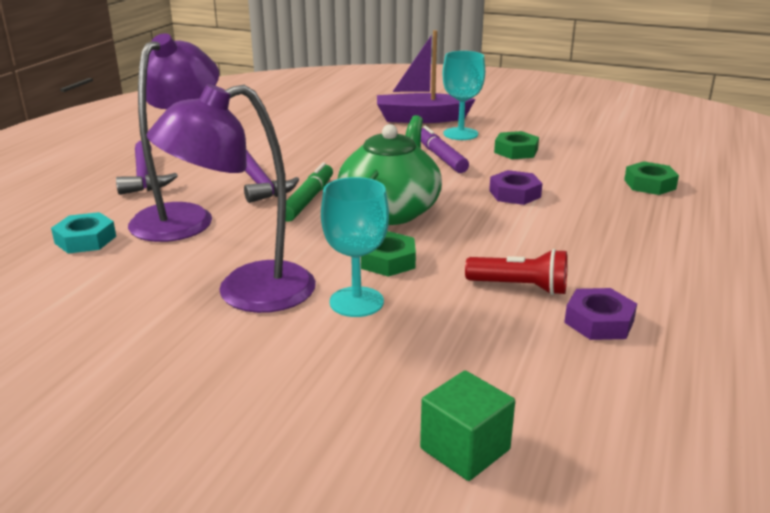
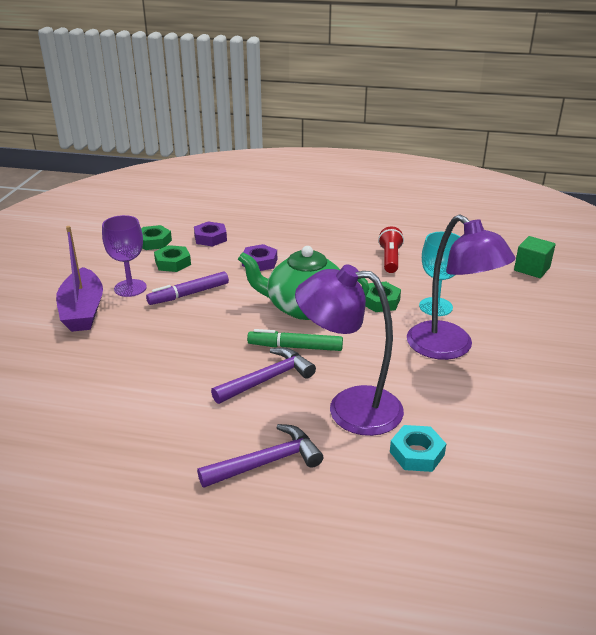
camera: 100 degrees left, 5 degrees up
turquoise goblet [442,51,485,140] -> purple goblet [102,215,147,297]
purple nut [564,288,637,340] -> purple nut moved to [194,221,227,247]
green nut [624,161,679,195] -> green nut moved to [141,225,172,250]

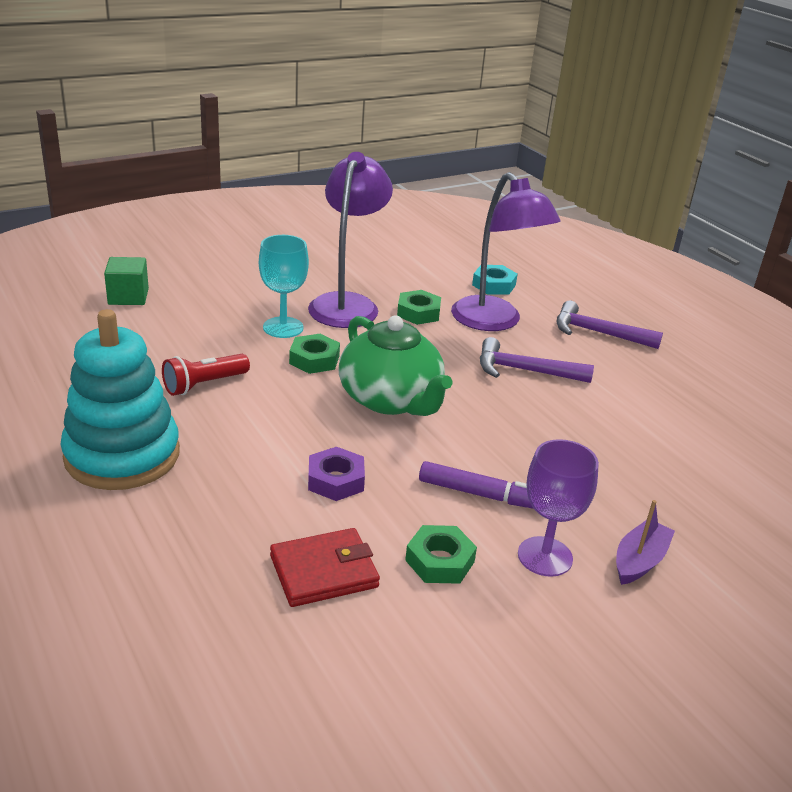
camera: 135 degrees left, 0 degrees up
purple boat [56,226,103,332] -> purple boat [616,500,675,585], size x0.59
green nut [141,225,172,250] -> green nut moved to [397,290,441,325]
purple nut [194,221,227,247] -> red wallet [270,528,380,607]
green marker [247,329,343,351] -> none
none -> turquoise stacking toy [60,309,180,490]

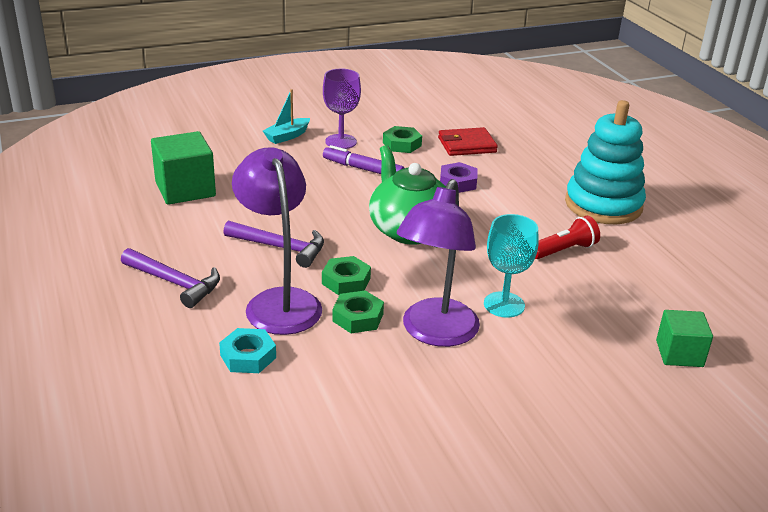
camera: 170 degrees left, 0 degrees up
green nut [289,334,340,374] -> green nut moved to [322,256,371,295]
purple boat [616,500,675,585] -> turquoise boat [263,89,310,144]
none -> green cube [151,131,216,205]

